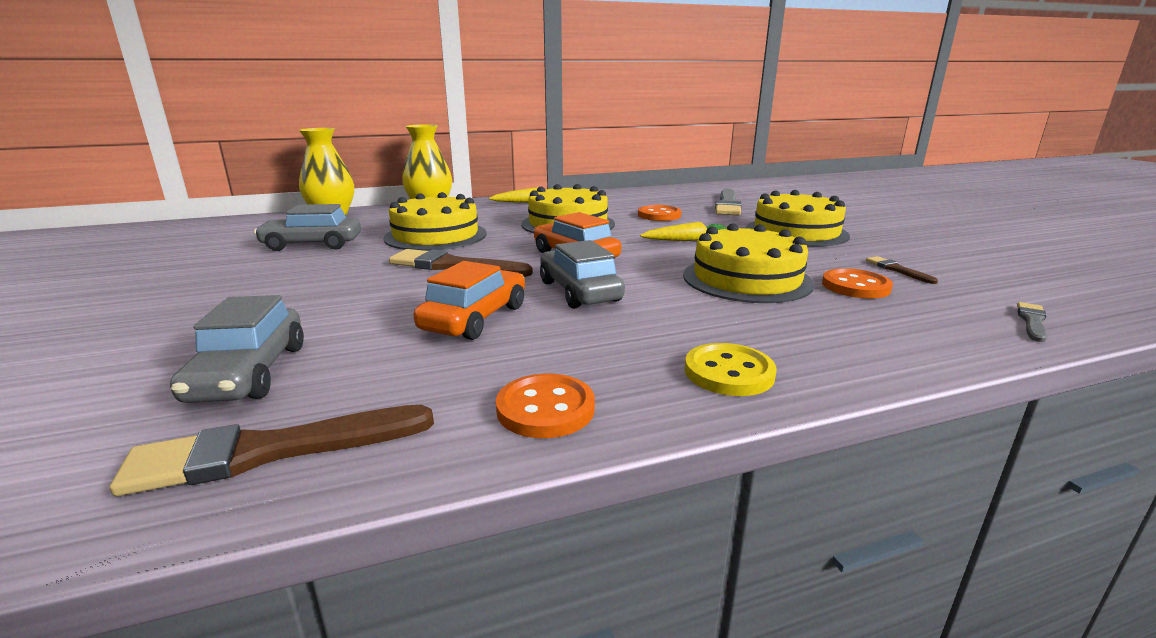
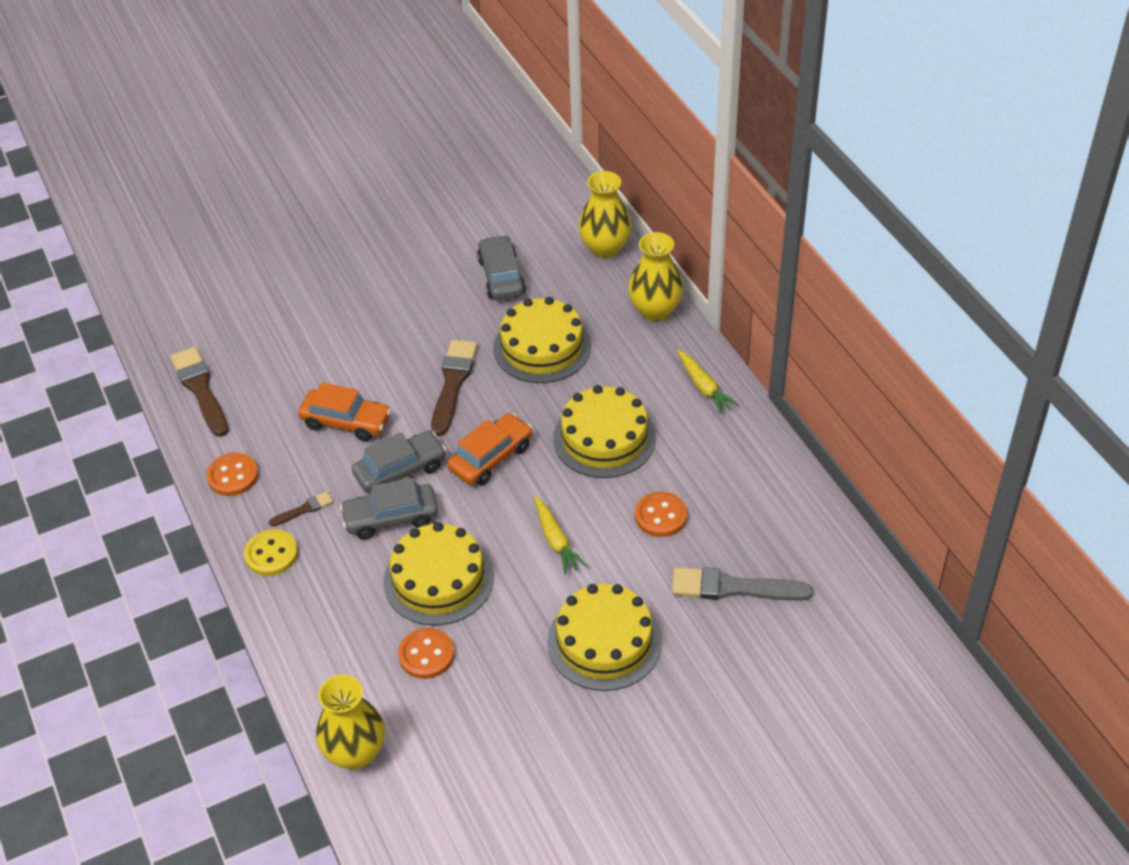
camera: 85 degrees right, 25 degrees up
grey car [170,295,304,403] -> grey car moved to [340,477,438,539]
brown brush [866,256,938,284] -> brown brush moved to [269,492,333,526]
grey brush [1017,302,1047,342] -> yellow vase [316,675,385,770]

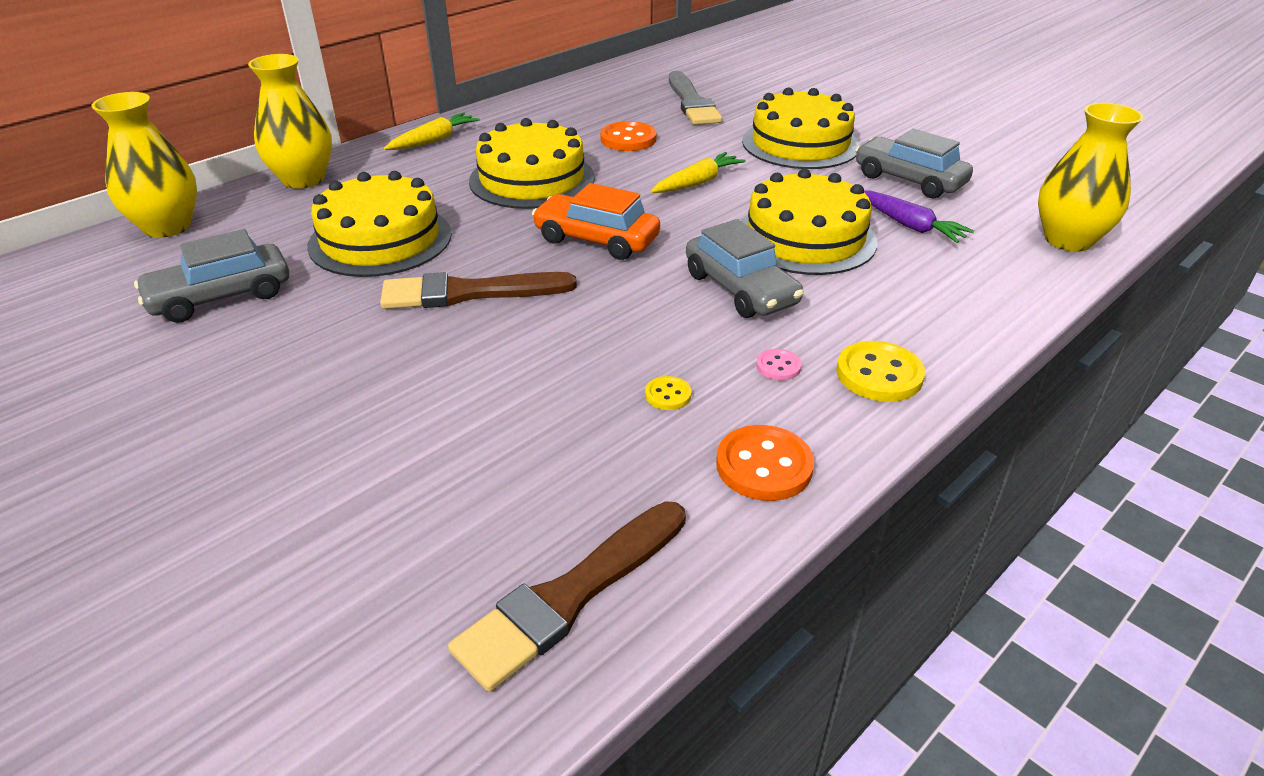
camera: 110 degrees left, 10 degrees down
brown brush [269,492,333,526] -> pink button [756,349,802,381]
orange car [298,382,391,441] -> none
grey car [352,431,446,493] -> grey car moved to [855,129,973,198]
orange button [398,628,454,679] -> purple carrot [864,190,974,243]
none -> yellow button [645,376,692,410]

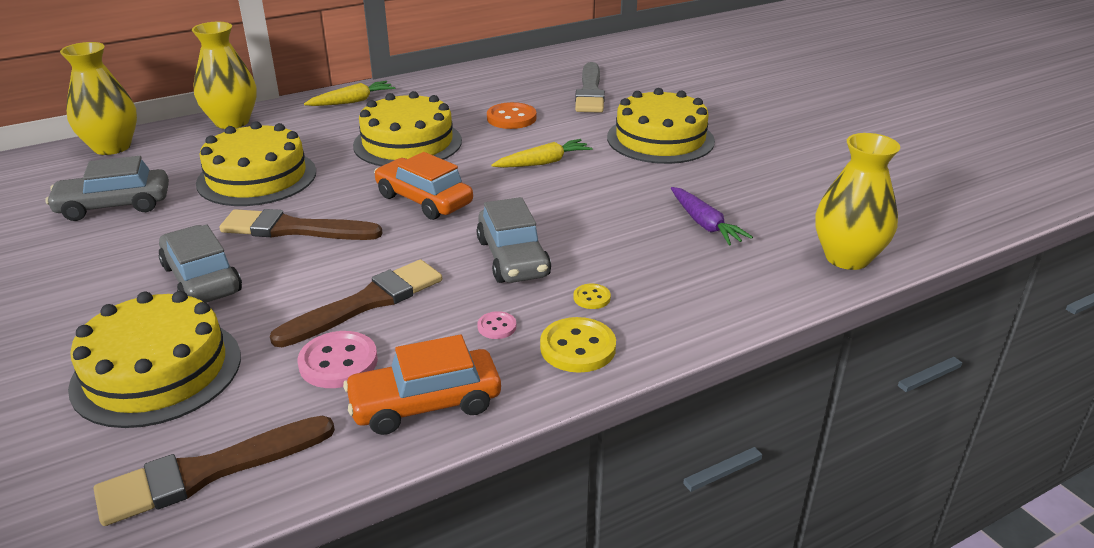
camera: 15 degrees right, 5 degrees down
yellow button [645,376,692,410] -> yellow button moved to [574,284,611,309]
orange button [716,425,814,501] -> orange car [343,335,501,435]
yellow cake [741,169,877,275] -> yellow cake moved to [68,291,241,428]
grey car [855,129,973,198] -> grey car moved to [158,225,242,303]
none -> brown brush [270,259,442,347]
none -> pink button [298,331,378,388]

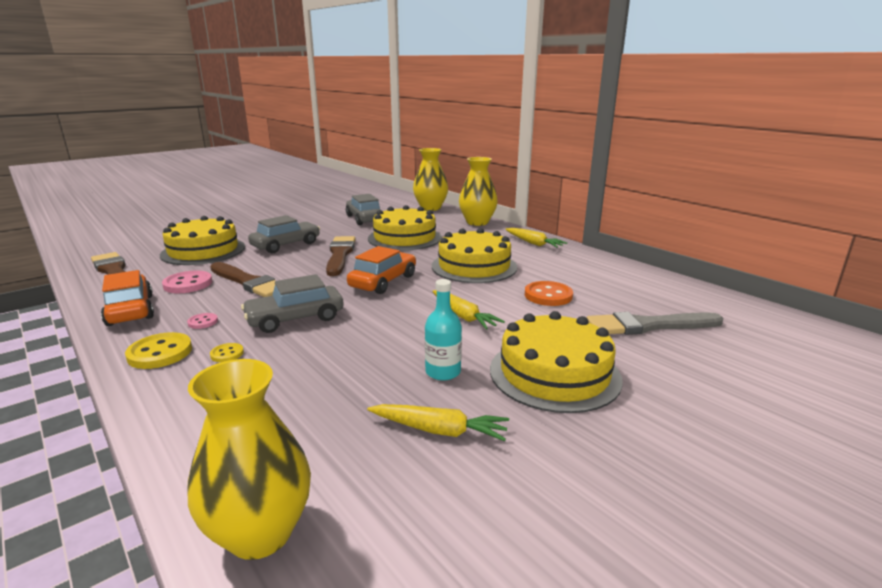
camera: 80 degrees right, 10 degrees down
purple carrot [671,187,753,245] -> none
none -> yellow carrot [367,404,509,441]
none -> turquoise bottle [425,279,462,381]

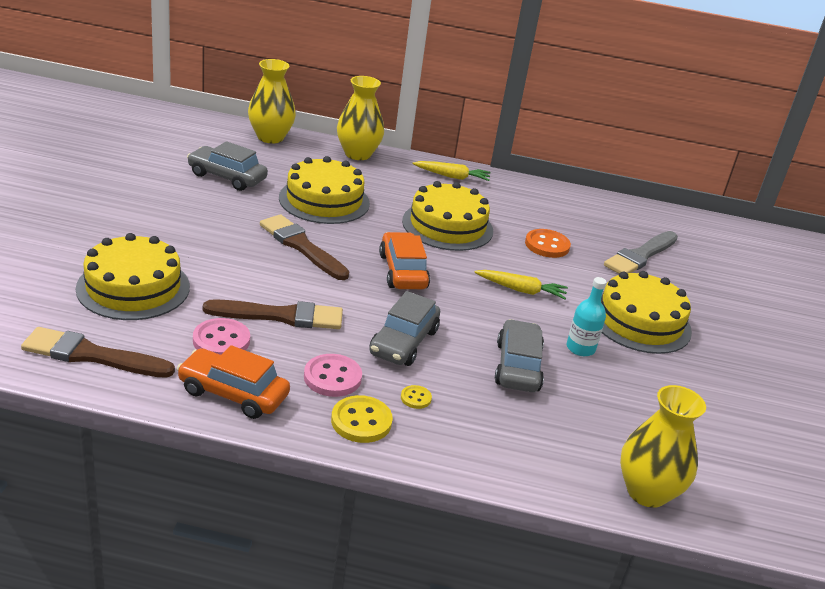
camera: 45 degrees left, 10 degrees up
pink button [187,313,218,329] -> pink button [304,354,362,397], size x1.89
grey car [248,215,320,253] -> grey car moved to [495,319,544,392]
yellow carrot [367,404,509,441] -> none

